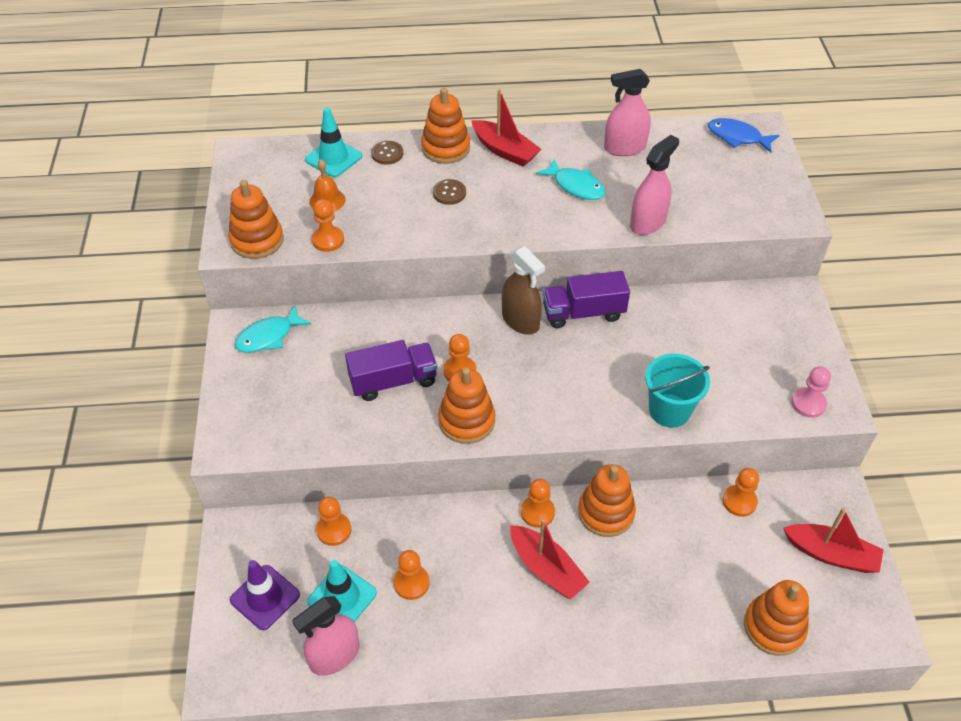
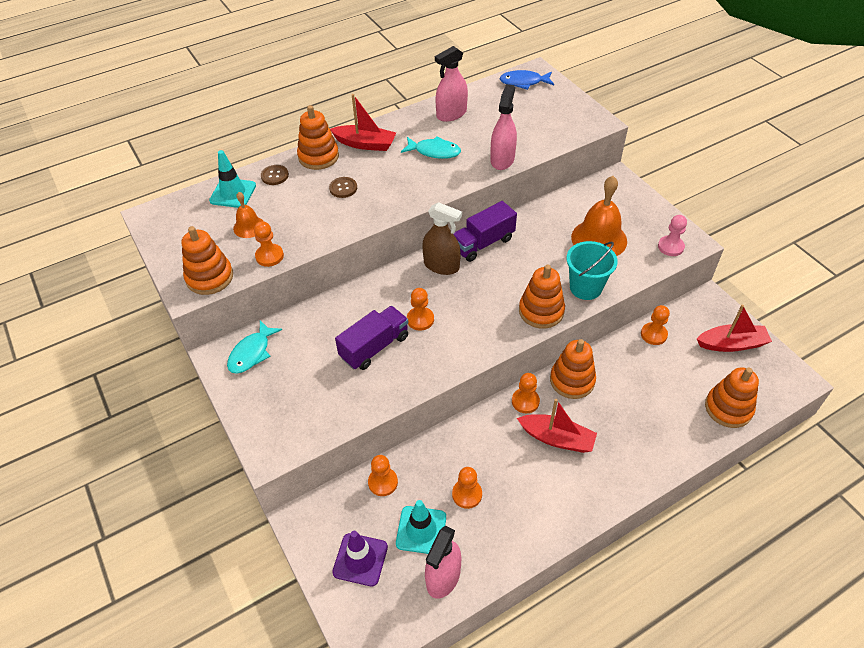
camera: 25 degrees left, 0 degrees up
orange stacking toy [438,367,495,444] -> orange stacking toy moved to [519,265,565,329]
none -> orange bell [571,176,627,256]

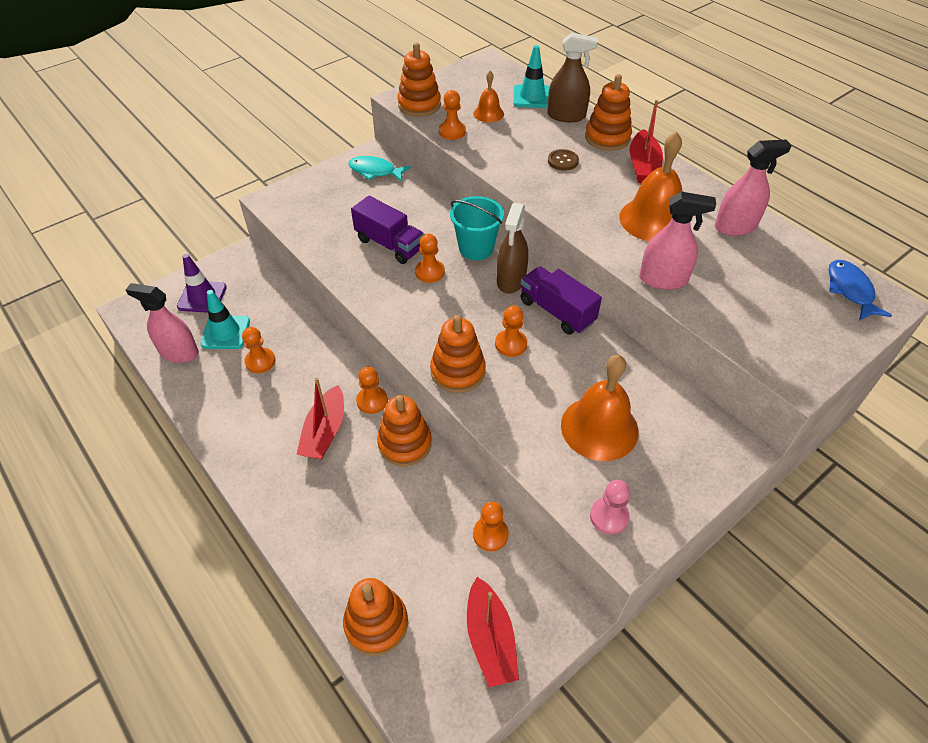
camera: 80 degrees right, 0 degrees up
brown button [261,165,289,185] -> brown spray bottle [547,33,598,122]
orange pawn [368,455,398,496] -> orange pawn moved to [495,306,527,357]
turquoise fish [401,137,461,159] -> orange bell [619,131,682,242]
pink spray bottle [435,46,468,122] -> pink spray bottle turned 120 degrees clockwise [715,140,792,236]
turquoise bucket [566,241,618,300] -> turquoise bucket moved to [450,196,504,260]

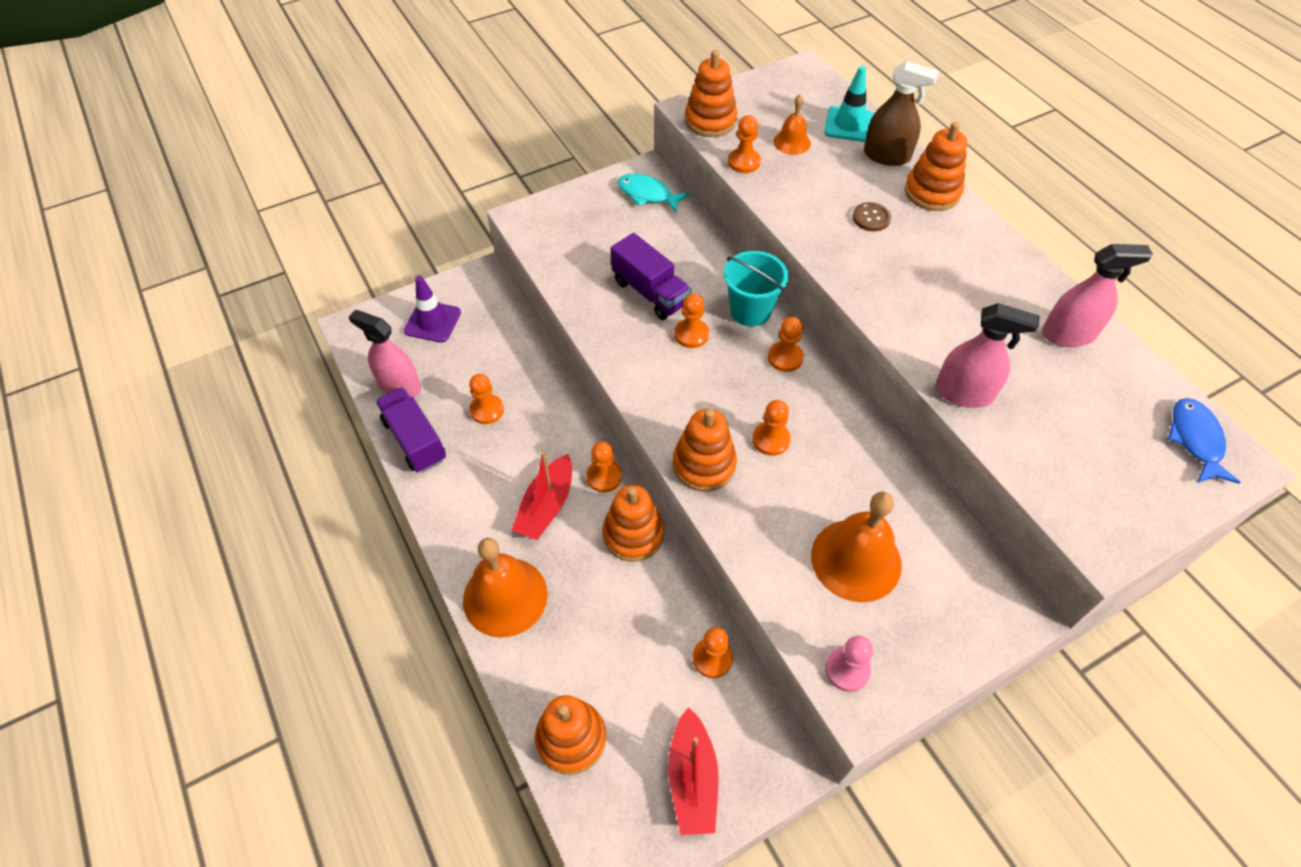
camera: 10 degrees right, 5 degrees up
turquoise traffic cone [201,290,250,349] -> none
brown spray bottle [497,203,528,294] -> orange pawn [768,317,804,372]
purple truck [521,266,602,335] -> purple truck moved to [376,387,446,473]
orange bell [619,131,682,242] -> orange bell moved to [463,538,548,638]
red boat [629,100,663,183] -> none

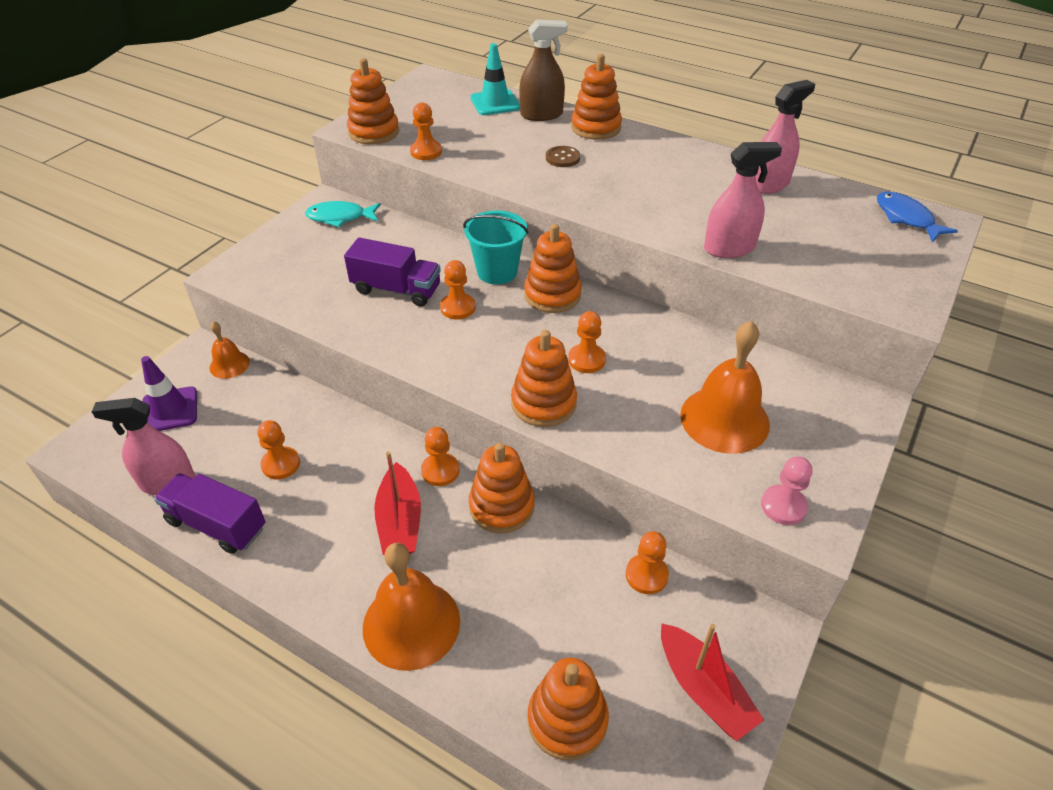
camera: 30 degrees left, 10 degrees down
orange pawn [768,317,804,372] -> orange stacking toy [524,224,582,313]
orange bell [773,94,811,155] -> orange bell moved to [209,321,250,379]

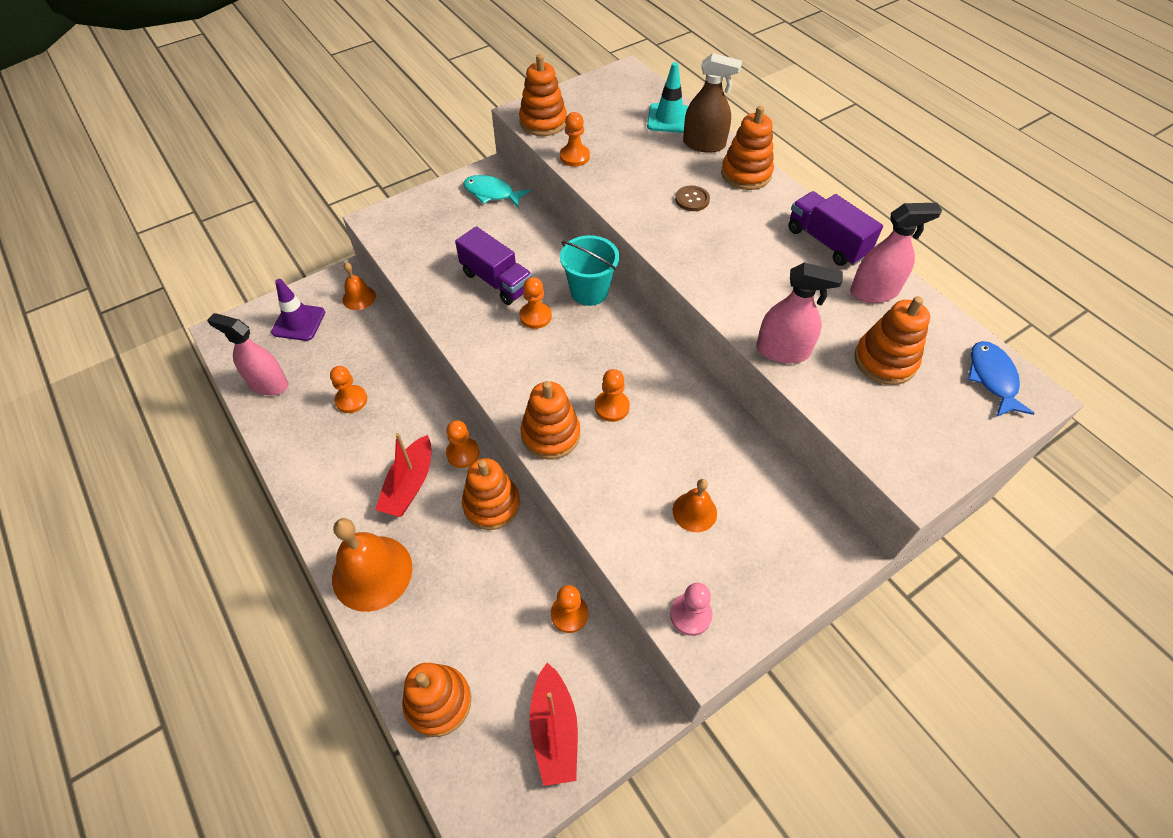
camera: 25 degrees right, 10 degrees up
purple truck [154,473,266,554] -> purple truck moved to [788,191,883,266]
orange stacking toy [524,224,582,313] -> orange stacking toy moved to [854,296,930,385]
orange bell [680,321,770,454] -> orange bell [673,479,717,532], size x0.53

